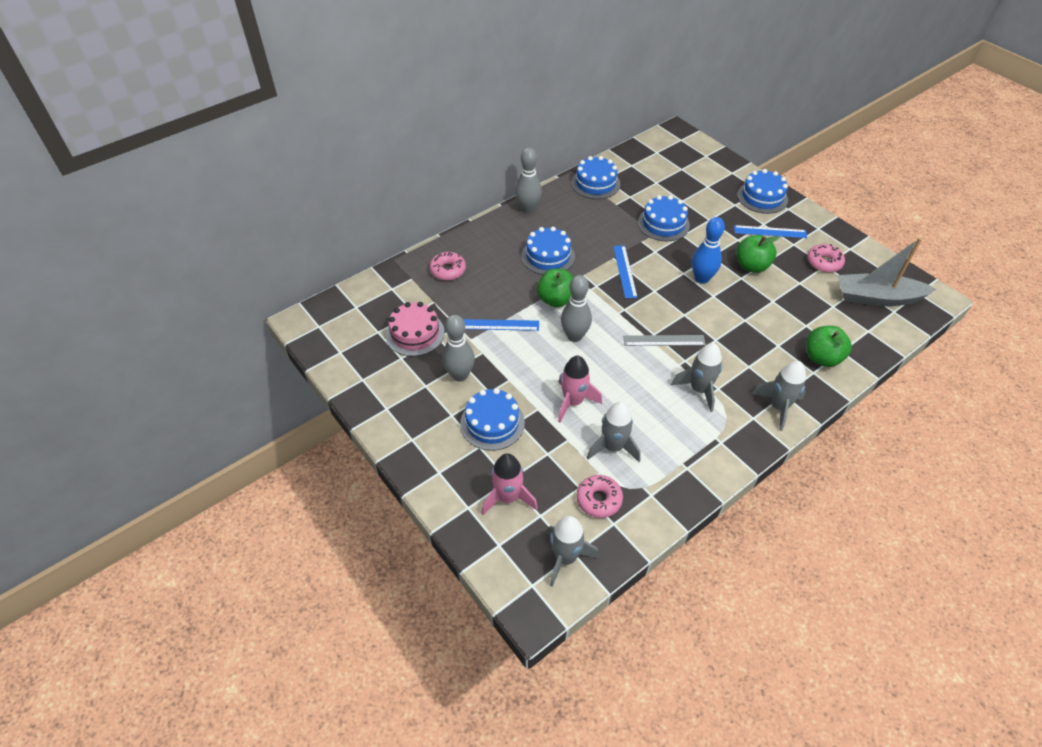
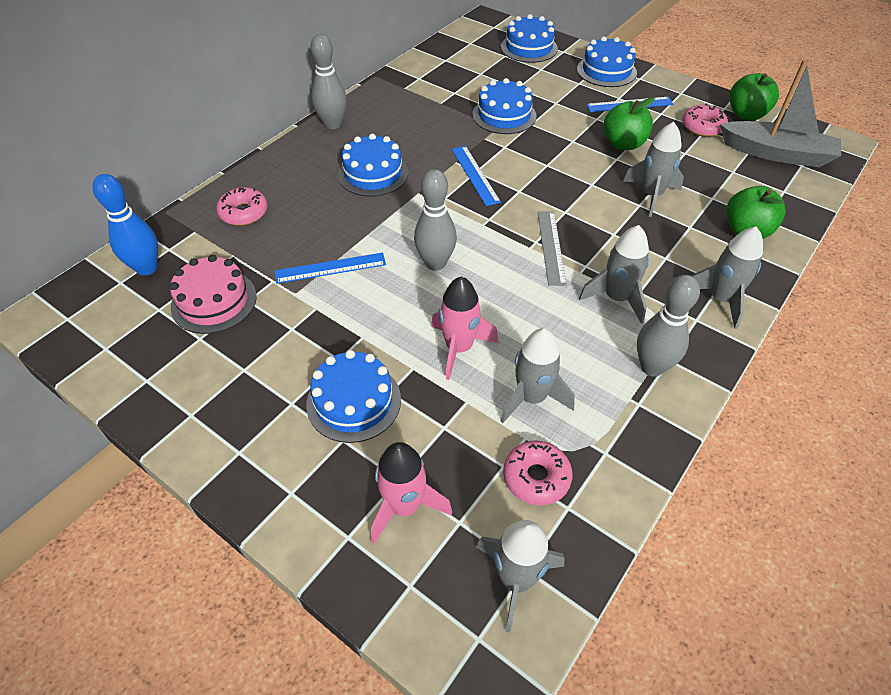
camera: 15 degrees left, 0 degrees up
grey bowling pin [442,315,475,382] -> grey bowling pin moved to [637,275,700,377]
green apple [537,269,573,308] -> green apple moved to [730,73,779,121]
blue cake [572,156,620,199] -> blue cake moved to [501,14,558,63]
grey ruler [623,335,706,346] -> grey ruler turned 75 degrees counterclockwise [538,211,567,286]
blue bowling pin [692,217,725,284] -> blue bowling pin moved to [93,174,158,275]
grey boat [838,237,937,306] -> grey boat turned 150 degrees counterclockwise [720,60,841,167]
none -> grey rocket [623,122,684,217]

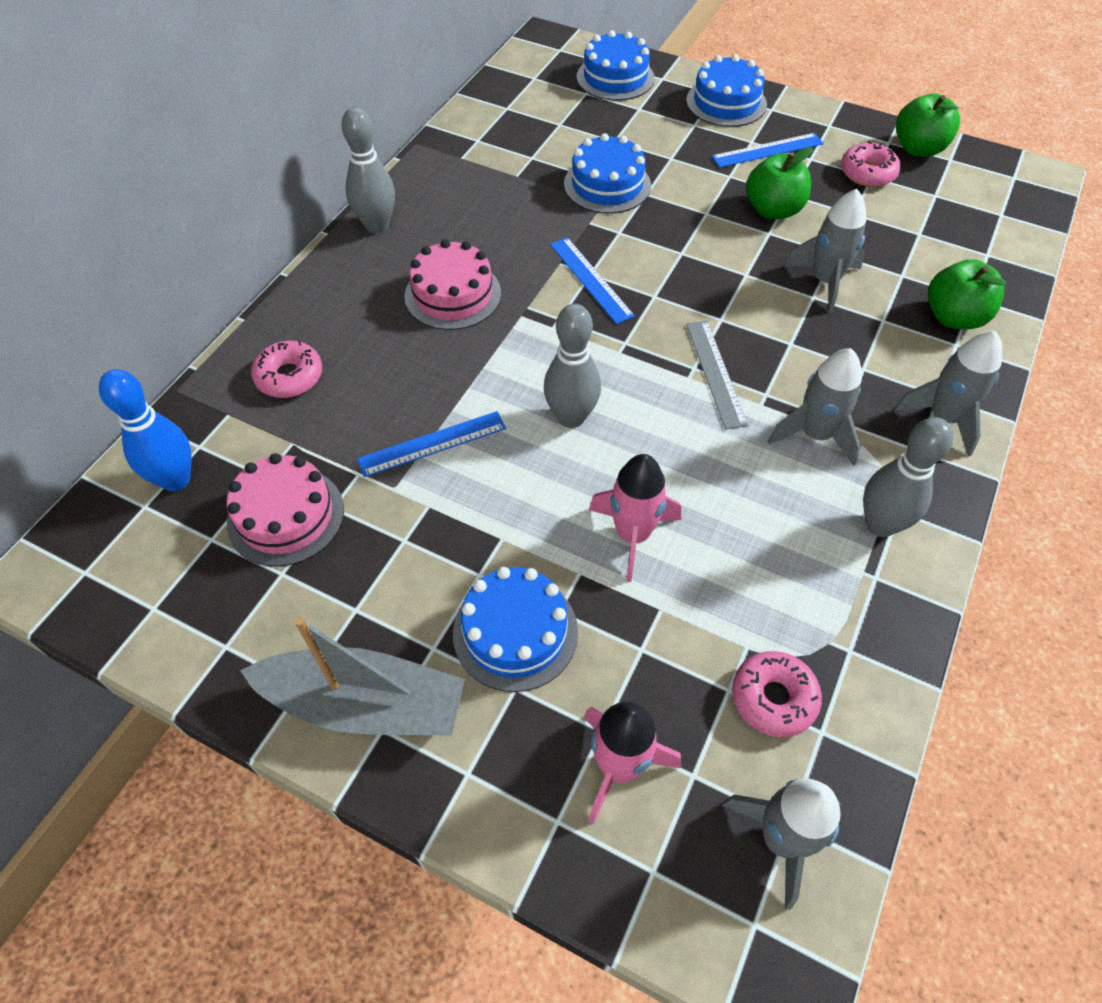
camera: 10 degrees left, 5 degrees up
blue cake [338,134,408,197] -> pink cake [404,239,501,330]
grey rocket [500,328,575,423] -> none
grey boat [720,60,841,167] -> grey boat moved to [240,617,465,736]

